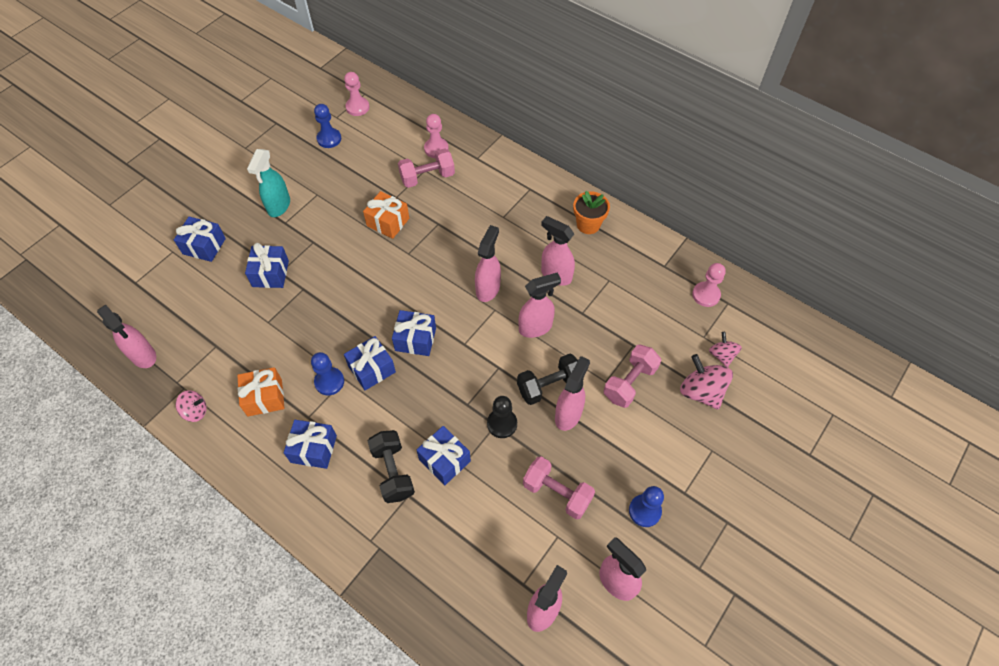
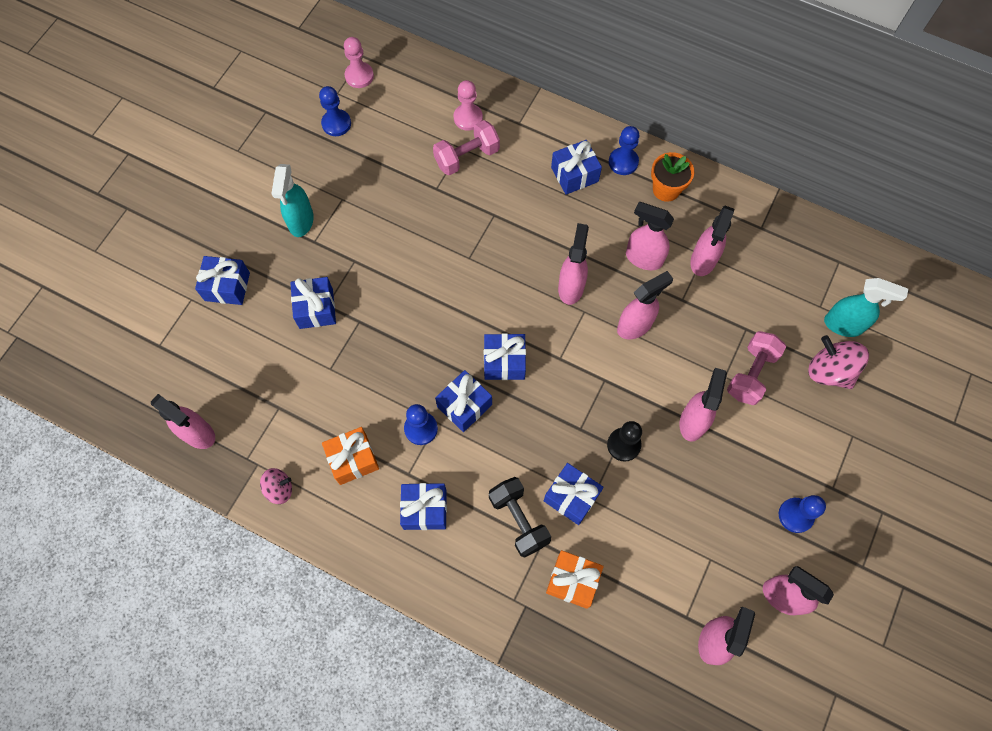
camera: 10 degrees left, 10 degrees up
orange gift [363,191,409,239] -> orange gift moved to [546,550,604,609]
black dumbbell [517,354,584,405] -> none
pink dumbbell [523,456,595,519] -> none
pink pawn [692,263,726,307] -> none
pink spinning top [709,332,742,367] -> turquoise spray bottle [824,278,908,337]
none -> blue gift [551,140,602,195]
none -> blue pawn [609,126,639,175]
none -> pink spray bottle [690,206,734,276]

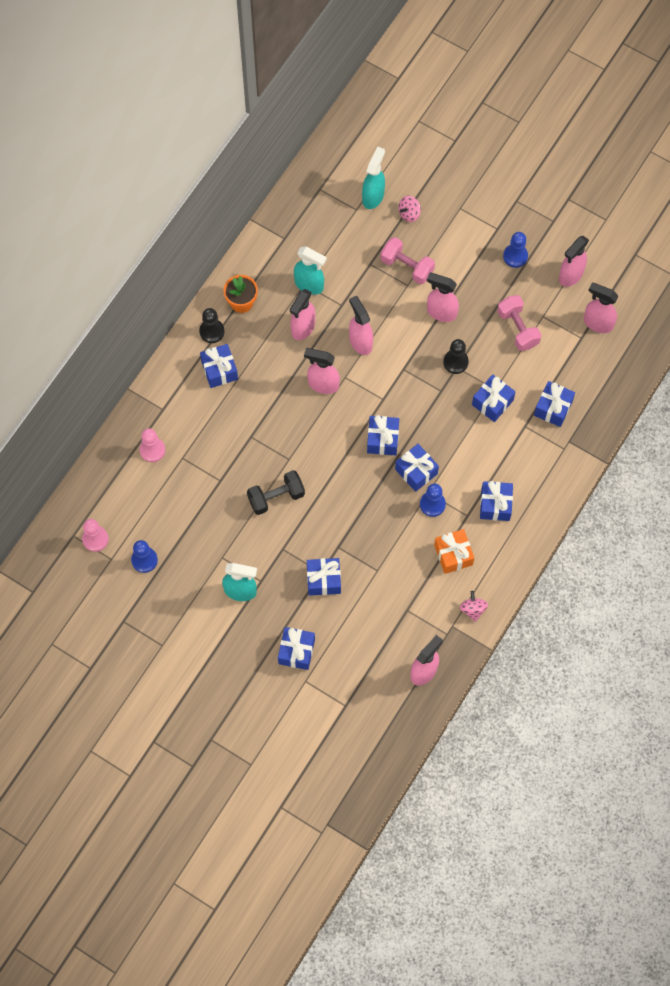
camera: 85 degrees left, 0 degrees up
pink dumbbell [433,120,500,176] -> pink dumbbell moved to [497,295,541,351]
black dumbbell [489,477,551,558] -> black dumbbell moved to [247,470,305,515]
orange gift [546,550,604,609] -> blue gift [534,381,575,427]
blue pawn [609,126,639,175] -> black pawn [199,308,225,343]
pink spray bottle [690,206,734,276] -> turquoise spray bottle [294,247,327,295]
pink spinning top [808,335,869,389] -> pink spinning top [398,196,421,222], size x0.60

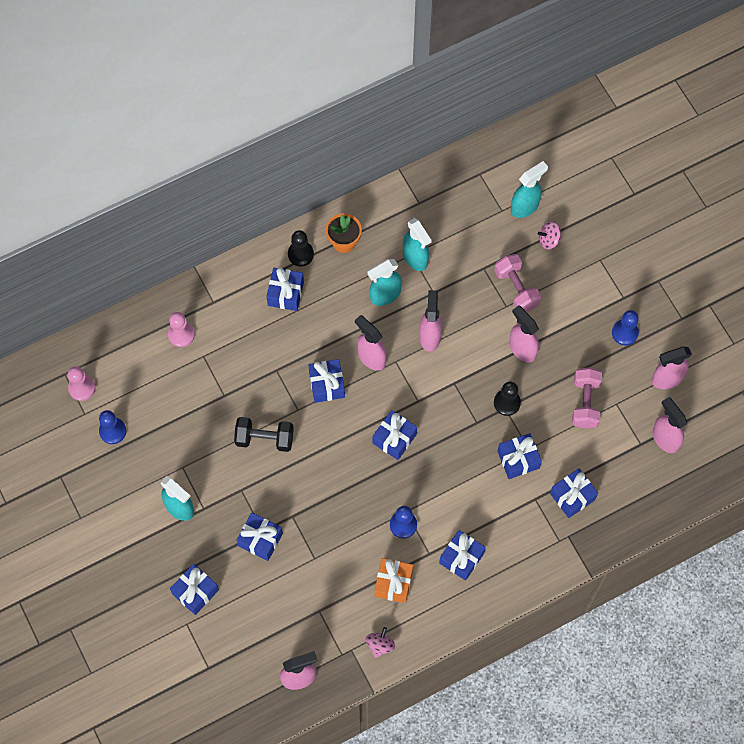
camera: 30 degrees right, 0 degrees up
pink spray bottle [290,289,315,340] -> turquoise spray bottle [367,259,402,306]
blue gift [395,444,439,492] -> blue gift moved to [308,359,345,403]

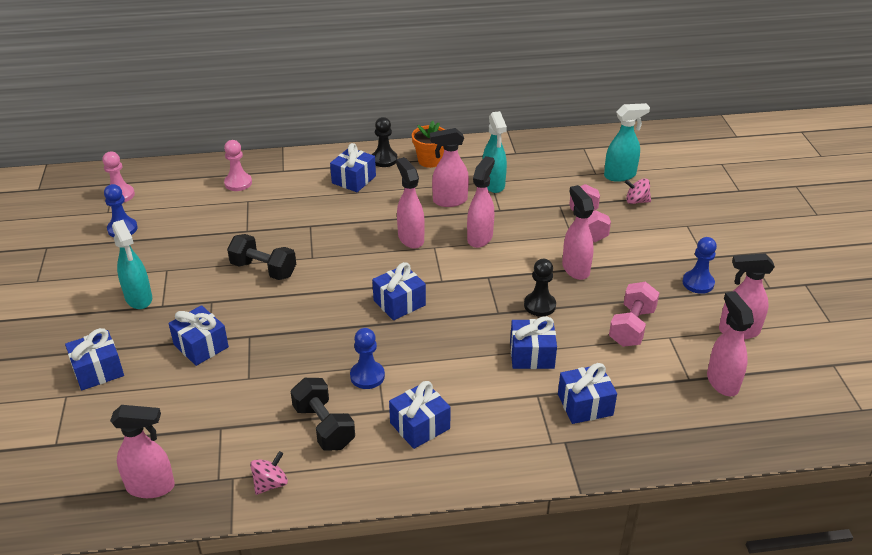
camera: 20 degrees right, 30 degrees down
blue gift [308,359,345,403] -> none
turquoise spray bottle [367,259,402,306] -> pink spray bottle [430,128,469,207]
orange gift [374,558,413,603] -> black dumbbell [291,378,355,451]

